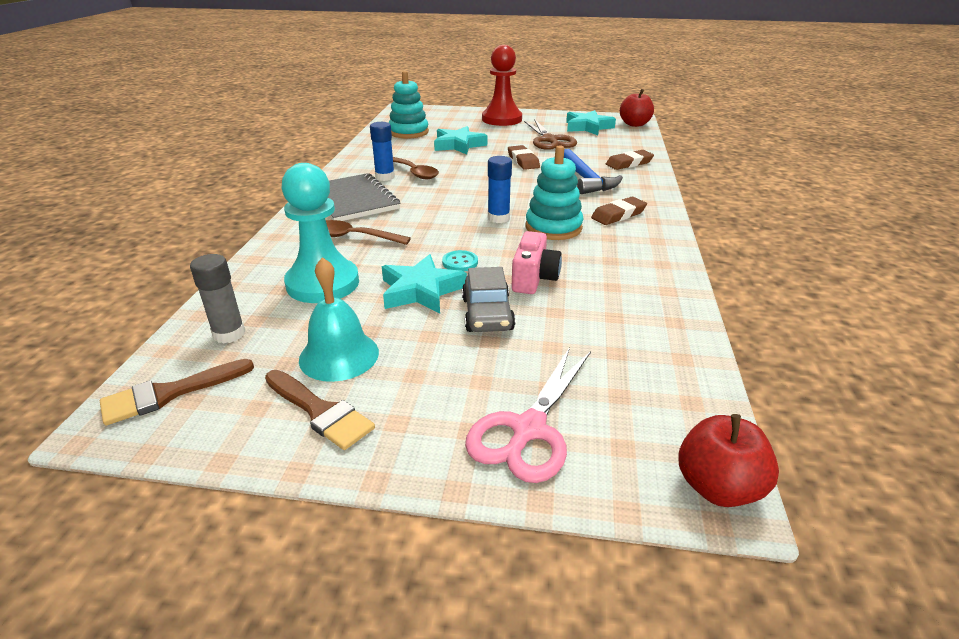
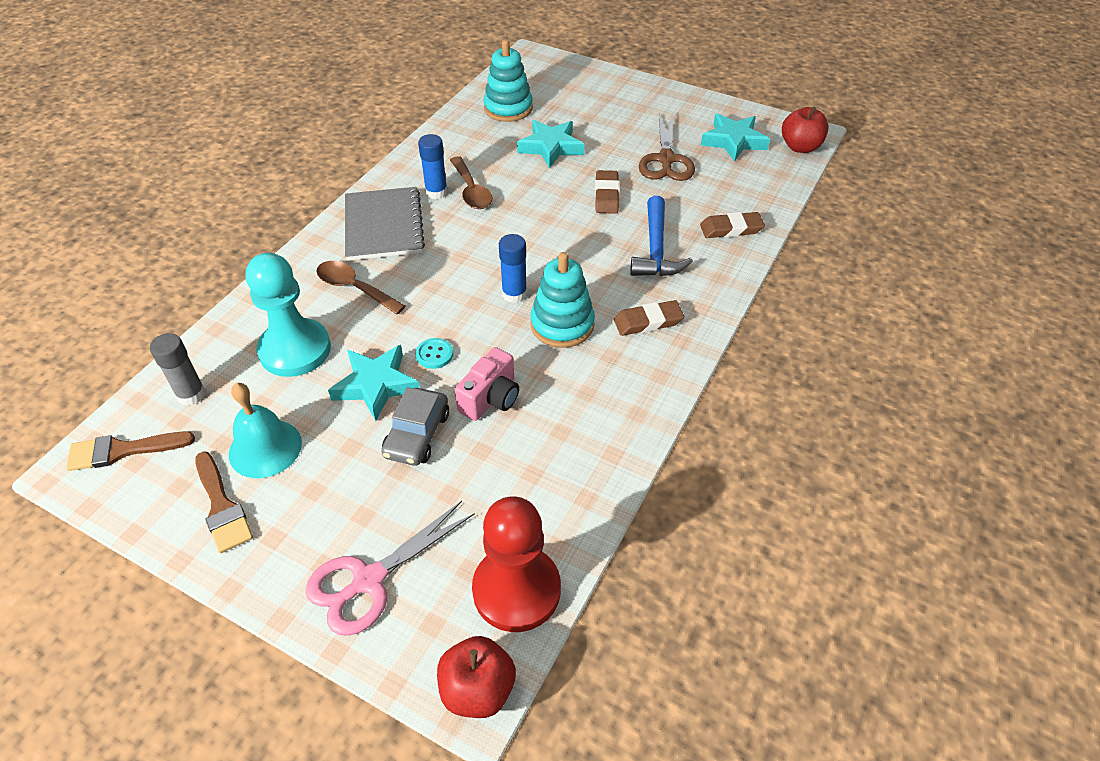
camera: 20 degrees right, 15 degrees up
red pawn [482,45,522,126] -> red pawn moved to [472,497,561,632]

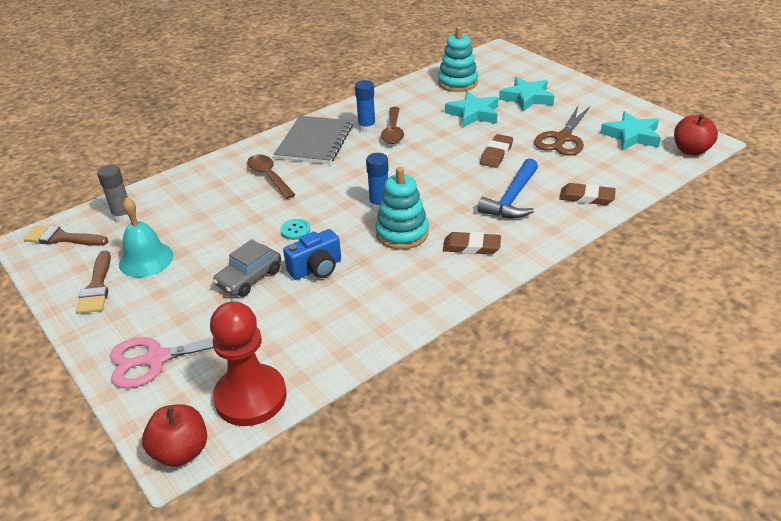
camera: 25 degrees right, 10 degrees down
turquoise pawn [246,253,331,377] -> none
turquoise star [328,345,420,421] -> turquoise star moved to [499,77,554,112]
pink camera [455,347,519,421] -> blue camera [283,229,341,280]

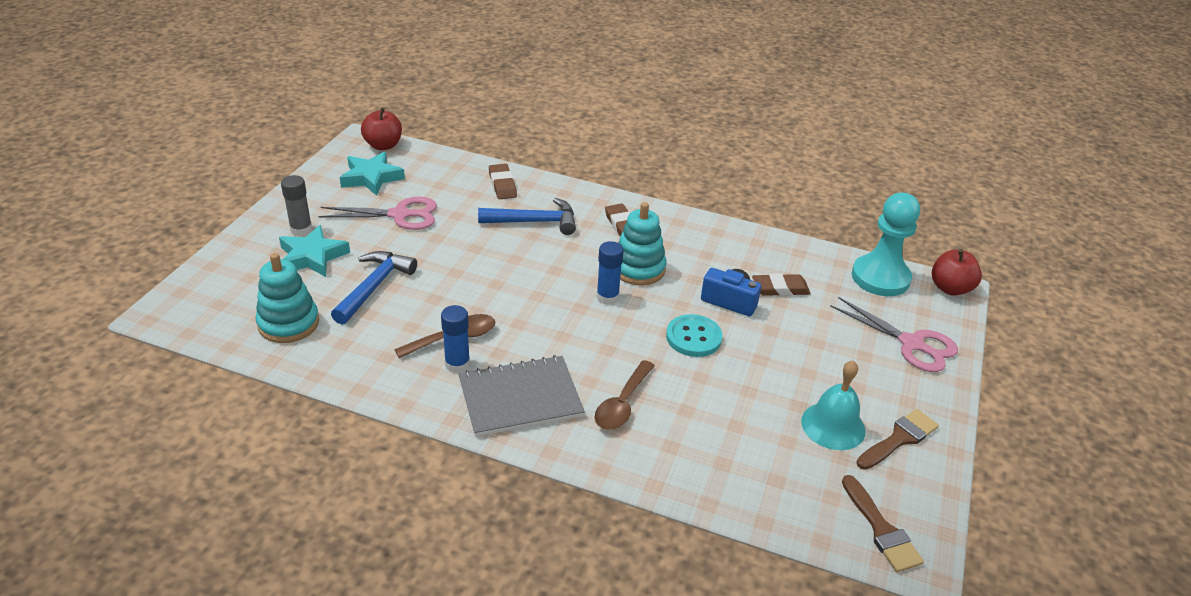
camera: 125 degrees left, 0 degrees up
grey glue stick [97,164,130,223] -> grey glue stick moved to [281,175,312,236]
red pawn [210,301,287,426] -> turquoise pawn [852,192,920,296]
grey car [213,239,281,297] -> none
turquoise button [280,219,311,240] -> turquoise button [666,314,722,357], size x1.67
turquoise star [445,91,499,127] -> blue hammer [331,251,417,325]
brown eraser [480,134,513,168] -> brown eraser moved to [752,273,811,296]
brown scissors [534,106,590,156] -> pink scissors [318,197,437,230]

